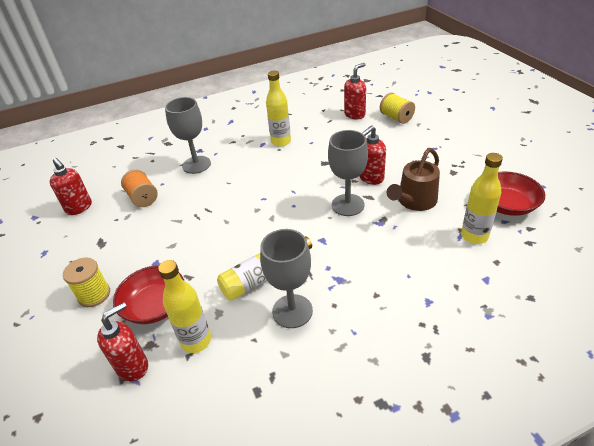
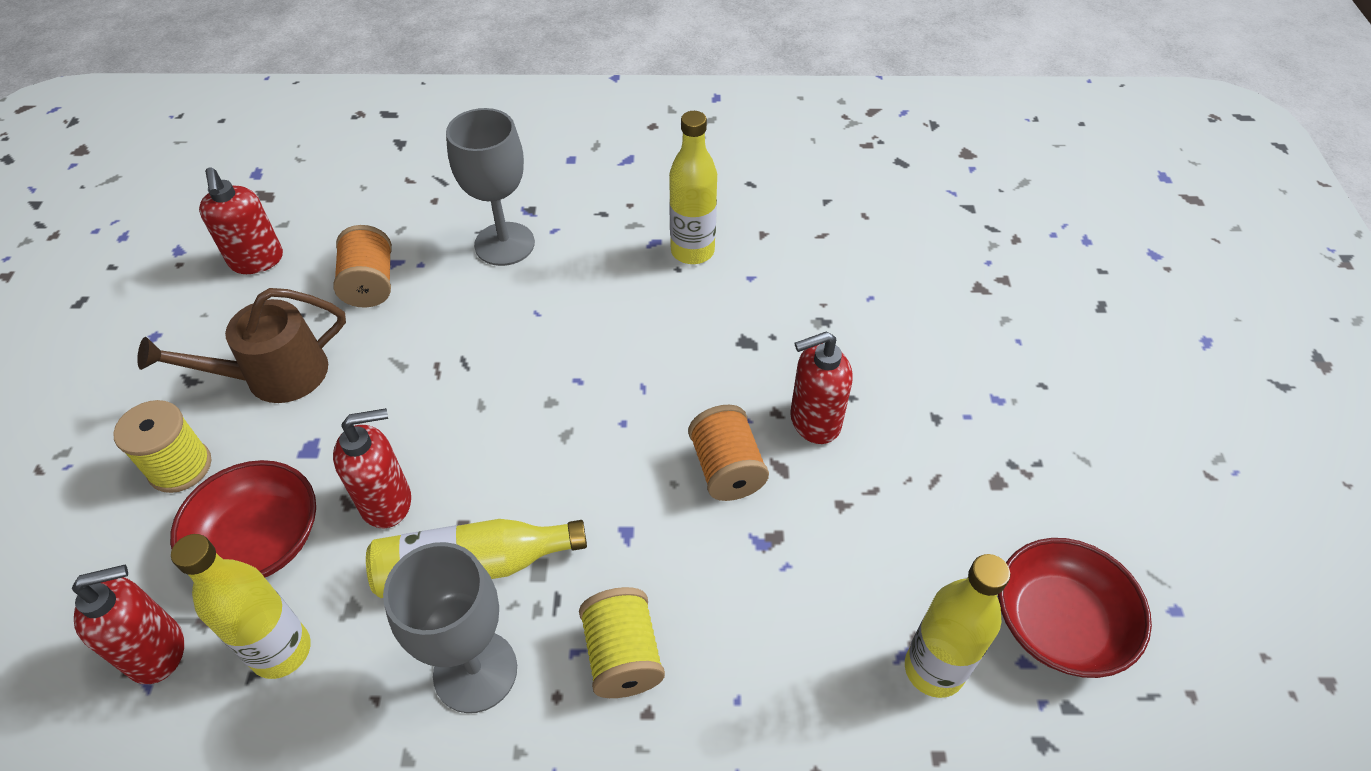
camera: 20 degrees right, 10 degrees up
grey goblet [328,130,368,216] -> orange spool [688,405,769,501]
red soap dispenser [344,63,366,119] -> red soap dispenser moved to [333,408,411,528]
yellow spool [380,93,415,124] -> yellow spool moved to [579,587,665,698]
brown watering can [387,148,440,211] -> brown watering can moved to [137,288,346,403]

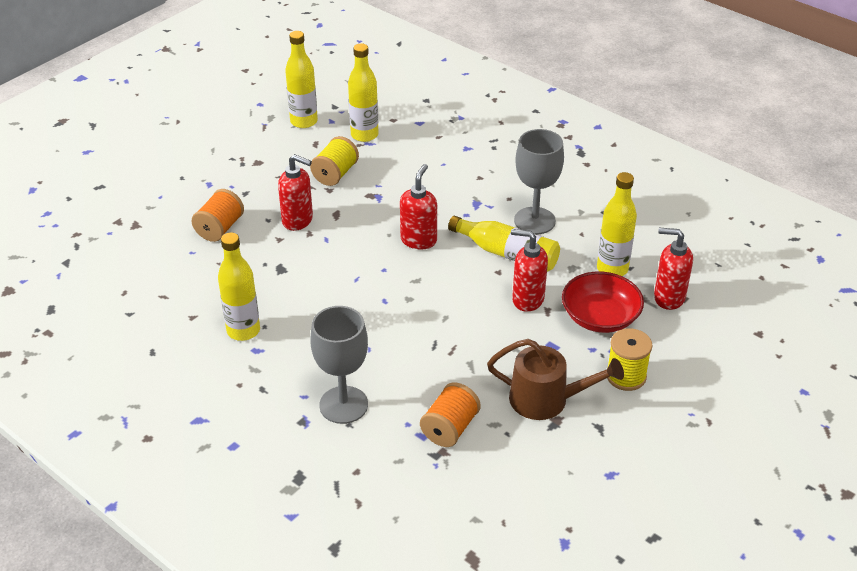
camera: 140 degrees left, 10 degrees down
red soap dispenser [199,168,283,274] -> red soap dispenser moved to [400,164,437,250]
yellow spool [579,587,665,698] -> yellow spool moved to [310,136,359,186]
orange spool [688,405,769,501] -> orange spool moved to [192,189,244,242]
red bowl [998,538,1152,678] -> yellow bottle [285,31,318,128]

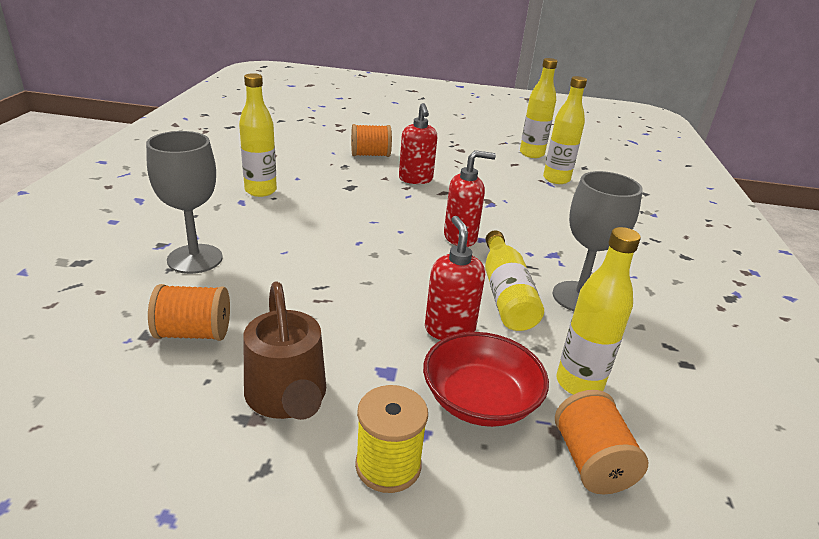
camera: 55 degrees right, 10 degrees down
yellow spool [310,136,359,186] -> none
red soap dispenser [654,228,693,310] -> orange spool [555,390,648,494]

